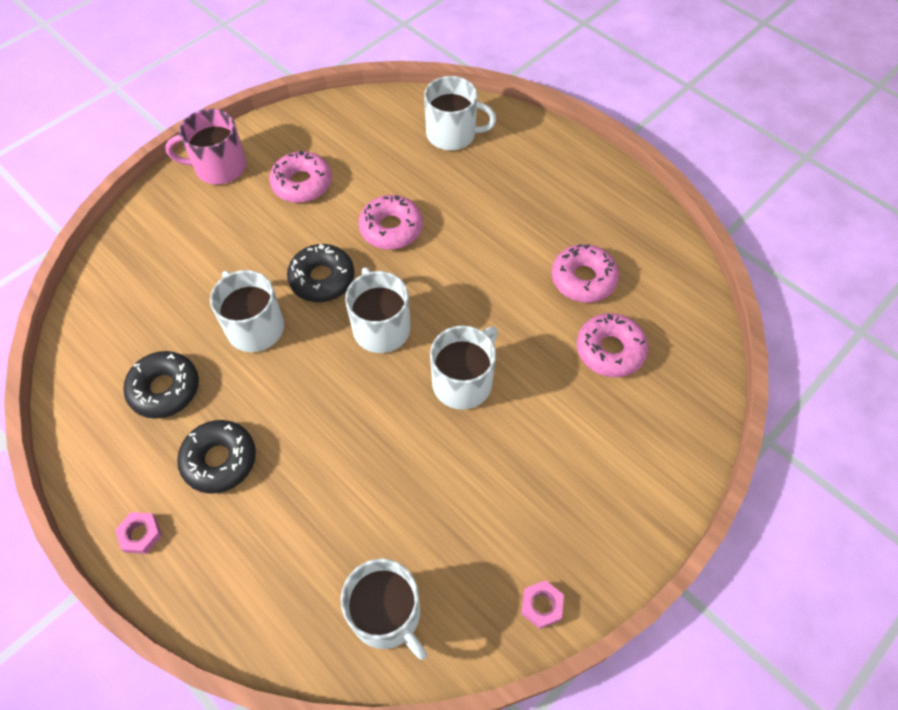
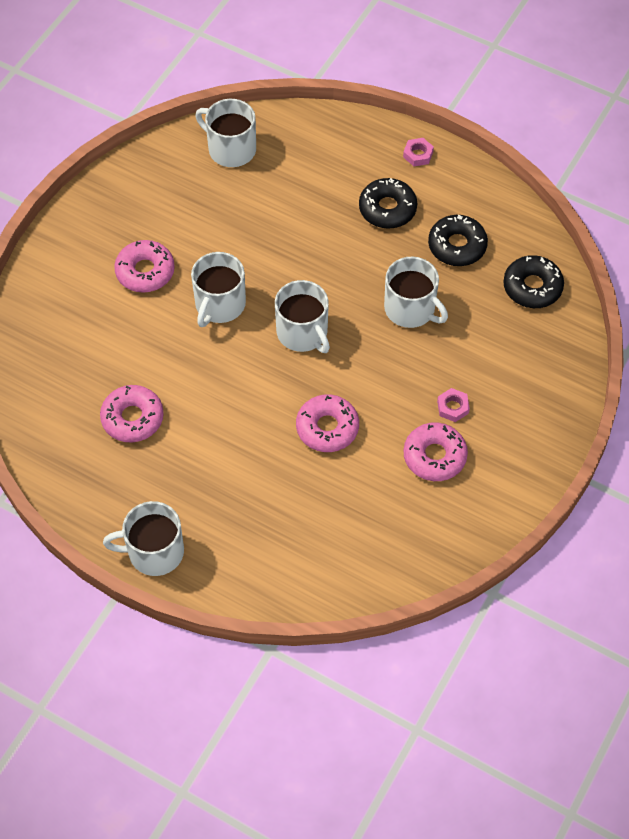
camera: 165 degrees right, 0 degrees up
pink mug [165,109,246,185] -> none
black donut [287,244,355,302] -> black donut moved to [503,255,564,308]
white mug [424,76,496,150] -> white mug moved to [103,501,184,576]
pink nut [521,580,564,629] -> pink nut moved to [437,388,470,422]
pink donut [577,313,648,378] -> pink donut moved to [114,240,175,293]

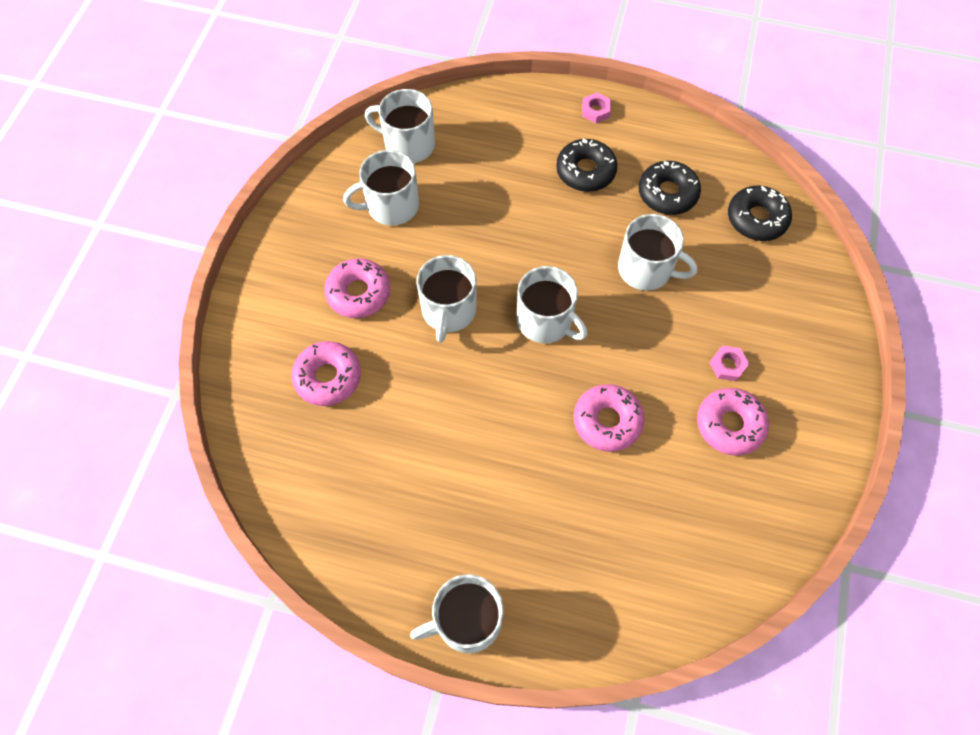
camera: 15 degrees left, 5 degrees up
pink donut [100,385,164,442] -> pink donut moved to [291,341,361,406]
none -> white mug [343,150,419,226]

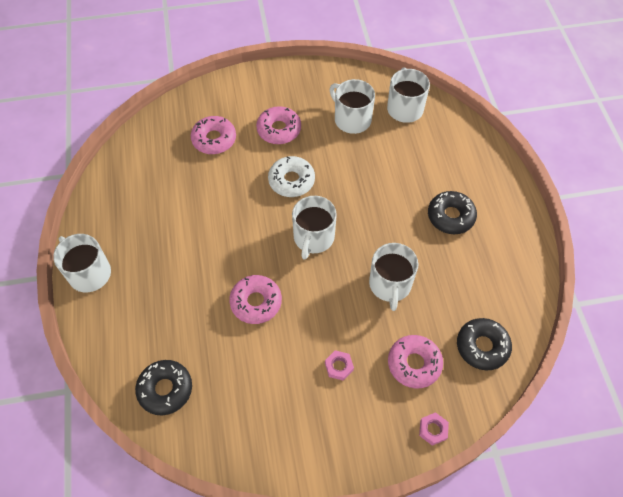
camera: 65 degrees right, 5 degrees down
white mug [417,255,477,343] -> white donut [268,156,315,197]
pink nut [582,93,611,123] -> pink nut moved to [419,412,449,446]
black donut [639,161,701,215] -> black donut moved to [135,360,192,415]
pink donut [697,388,769,456] -> pink donut moved to [388,335,443,389]

